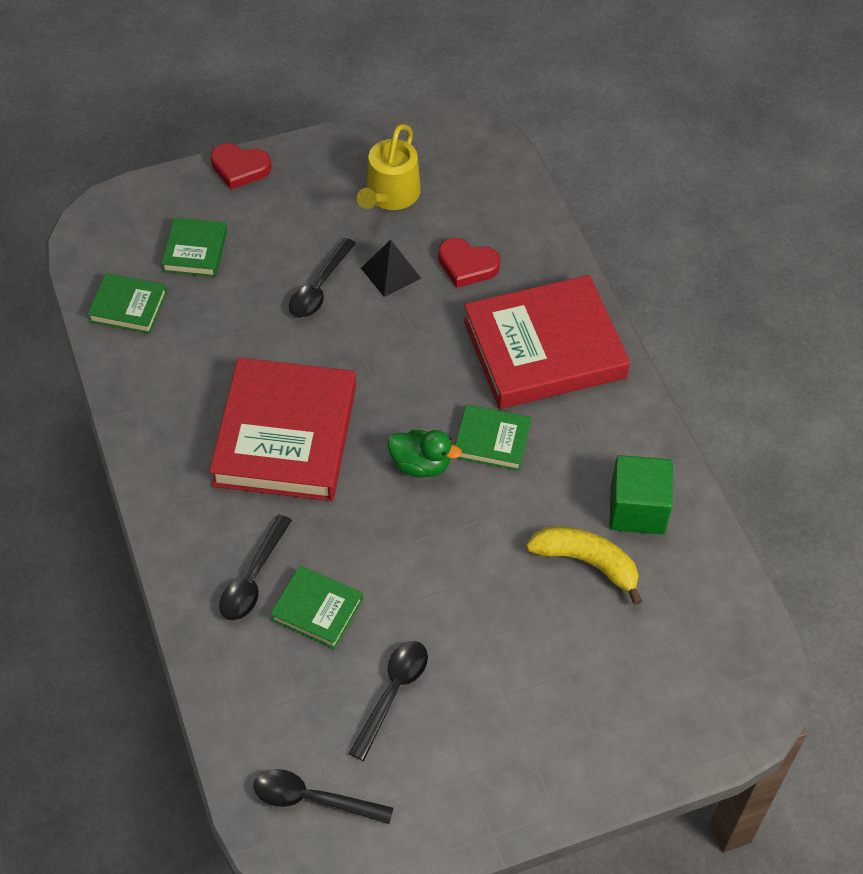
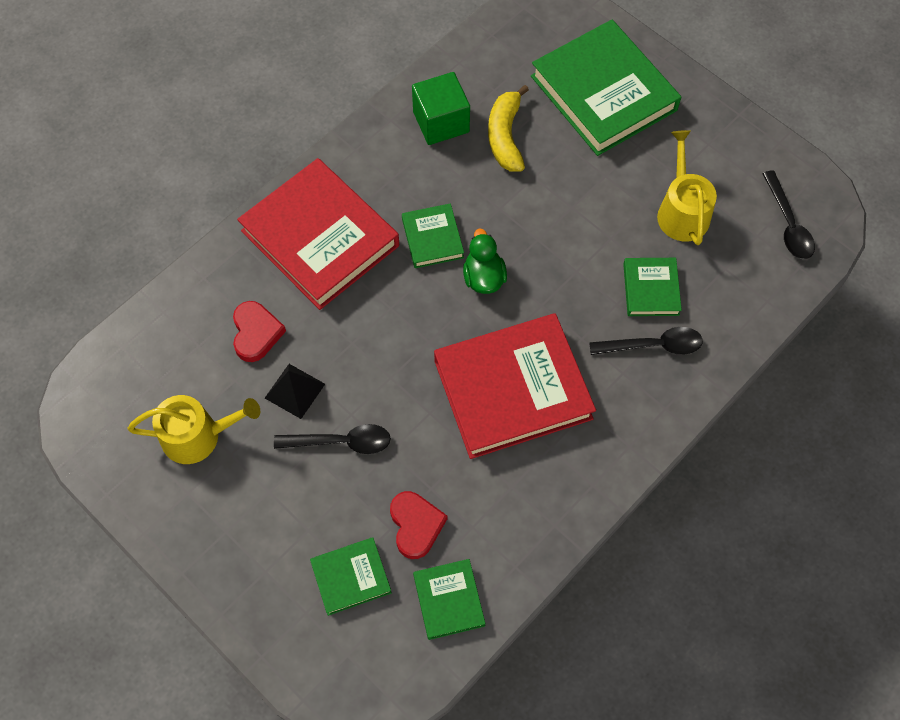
camera: 115 degrees left, 10 degrees up
red heart [210,143,271,190] -> red heart moved to [390,491,447,559]
black spoon [349,641,428,761] -> yellow watering can [657,130,717,245]
none -> green book [531,20,681,156]

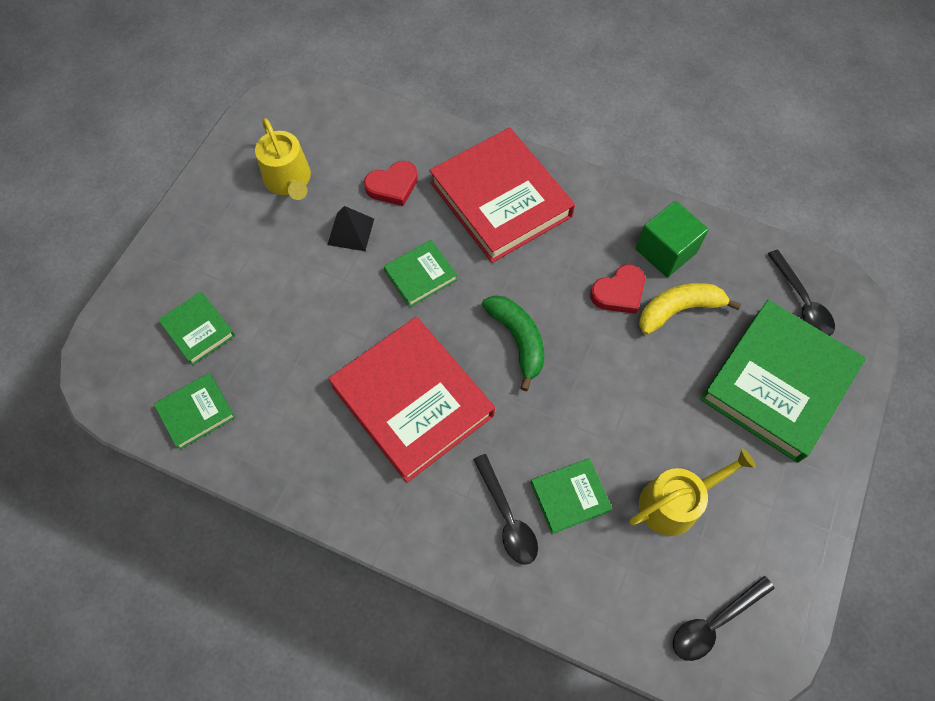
camera: 70 degrees right, 0 degrees up
red book [237,158,399,310] -> red book turned 60 degrees counterclockwise [429,127,575,263]
black spoon [274,424,391,454] -> black spoon moved to [768,250,835,336]
red heart [390,491,447,559] -> red heart moved to [590,264,645,314]
green book [402,203,464,268] -> green book moved to [384,240,458,307]
green duck [463,228,507,294] -> green banana [482,295,544,391]

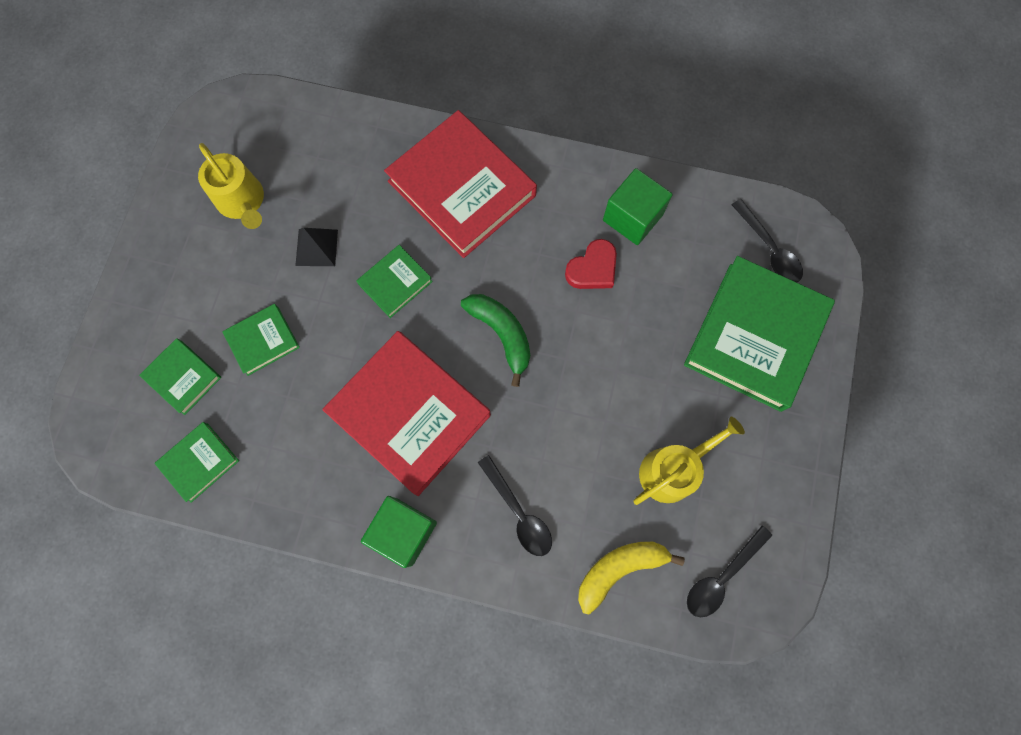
camera: 10 degrees left, 10 degrees up
red heart [364,161,418,206] -> none
green book [531,458,613,534] -> green book moved to [222,304,300,376]
yellow banana [639,283,741,335] -> yellow banana moved to [578,542,685,614]
none -> green cube [361,496,437,568]

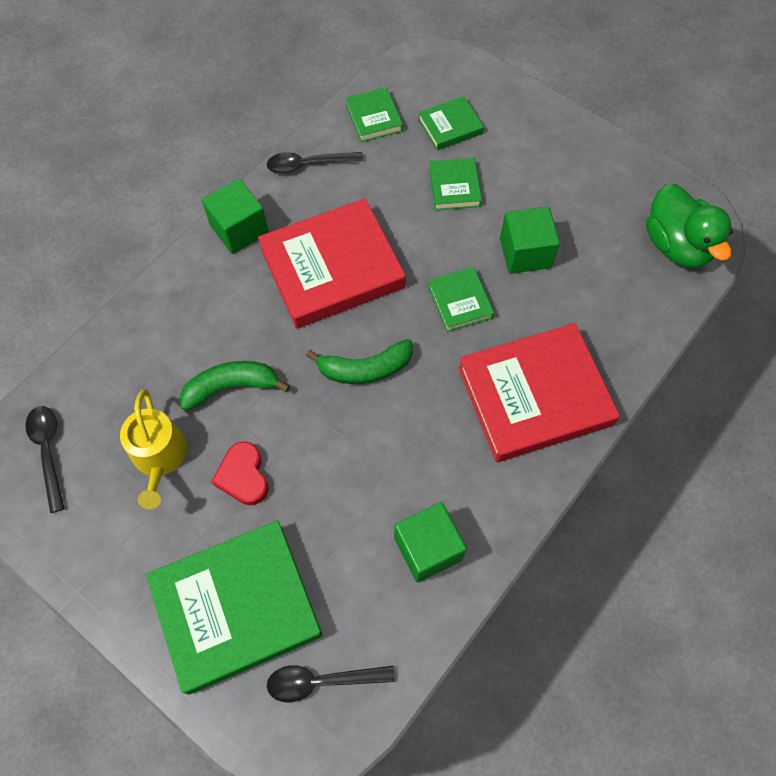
camera: 115 degrees right, 10 degrees down
yellow watering can [198,143,264,229] -> none
black pyramid [295,228,338,266] -> green cube [500,206,560,274]
black spoon [478,455,552,556] -> black spoon moved to [267,152,363,174]
red heart [565,239,617,289] -> red heart moved to [211,441,268,505]
yellow banana [578,542,685,614] -> none
green book [684,256,835,412] -> green book turned 75 degrees counterclockwise [146,520,322,694]
none -> green banana [180,361,290,411]
none -> green duck [646,184,733,268]

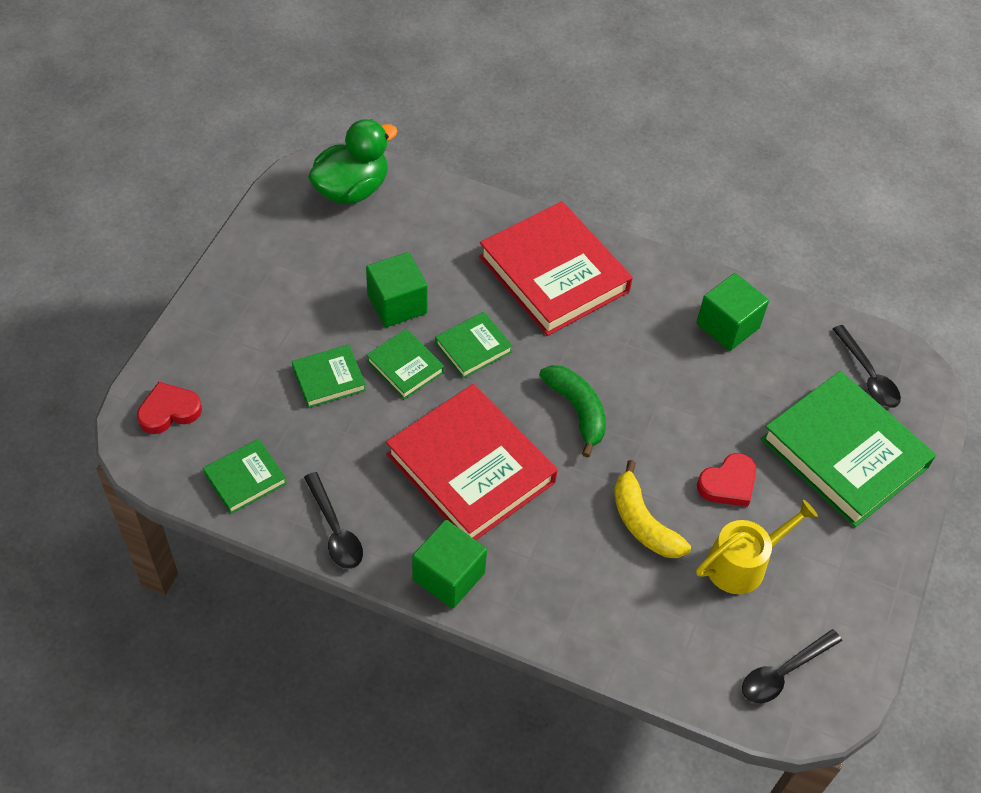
camera: 110 degrees left, 10 degrees down
green banana [180,361,290,411] -> yellow banana [614,460,691,558]
green book [418,96,484,150] -> green book moved to [367,329,444,399]
none -> red heart [137,382,202,434]

